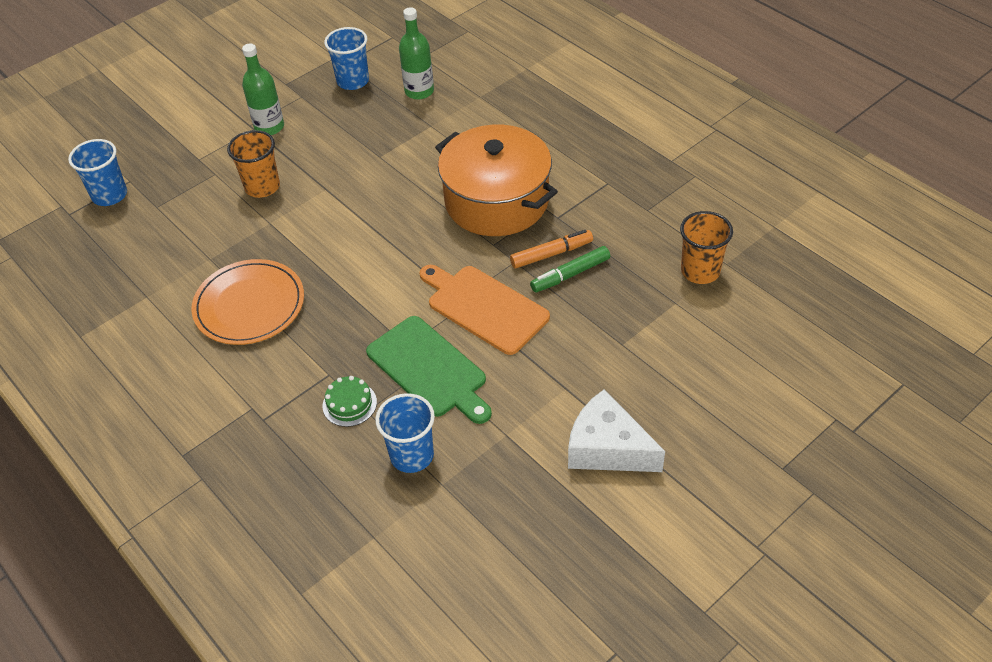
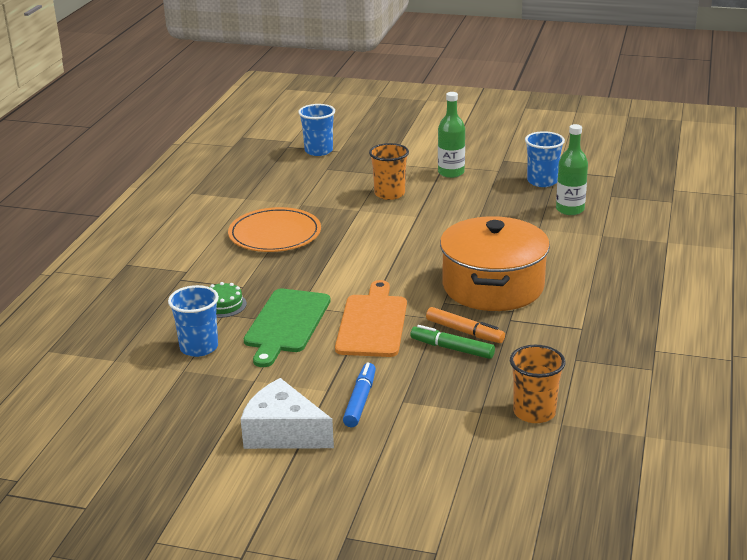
camera: 55 degrees right, 20 degrees down
white cheese [568,389,665,472] -> white cheese turned 60 degrees counterclockwise [241,378,334,449]
none -> blue marker [343,362,376,427]

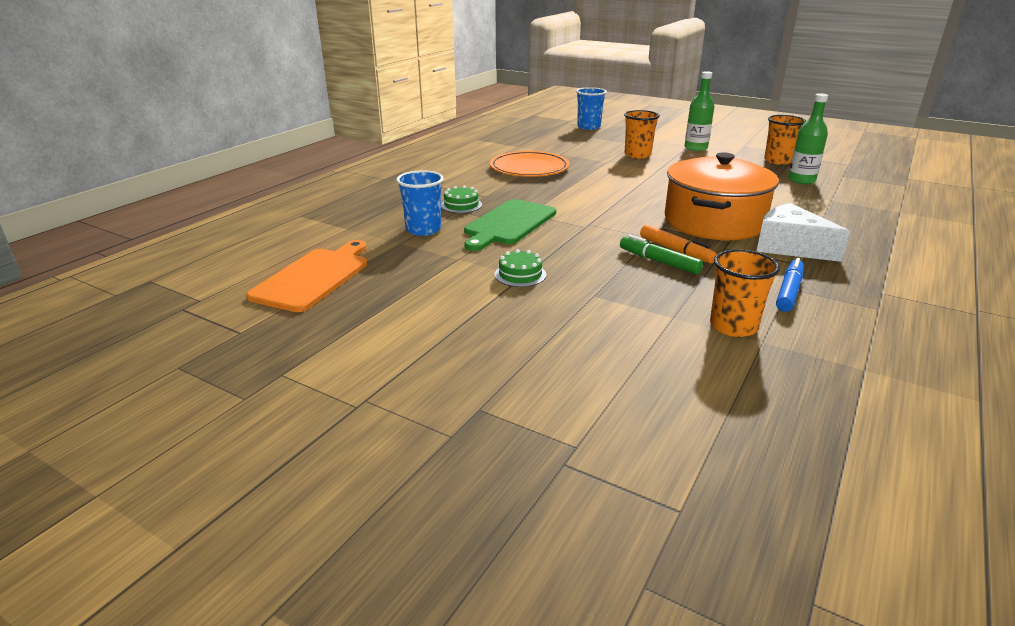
camera: 15 degrees right, 0 degrees up
white cheese [241,378,334,449] -> white cheese moved to [756,203,851,262]
orange cutting board [335,280,407,357] -> orange cutting board moved to [246,240,367,312]
blue marker [343,362,376,427] -> blue marker moved to [776,258,804,312]
blue cup [525,131,565,187] -> orange cup [764,115,806,165]
none -> green cake [494,249,546,287]

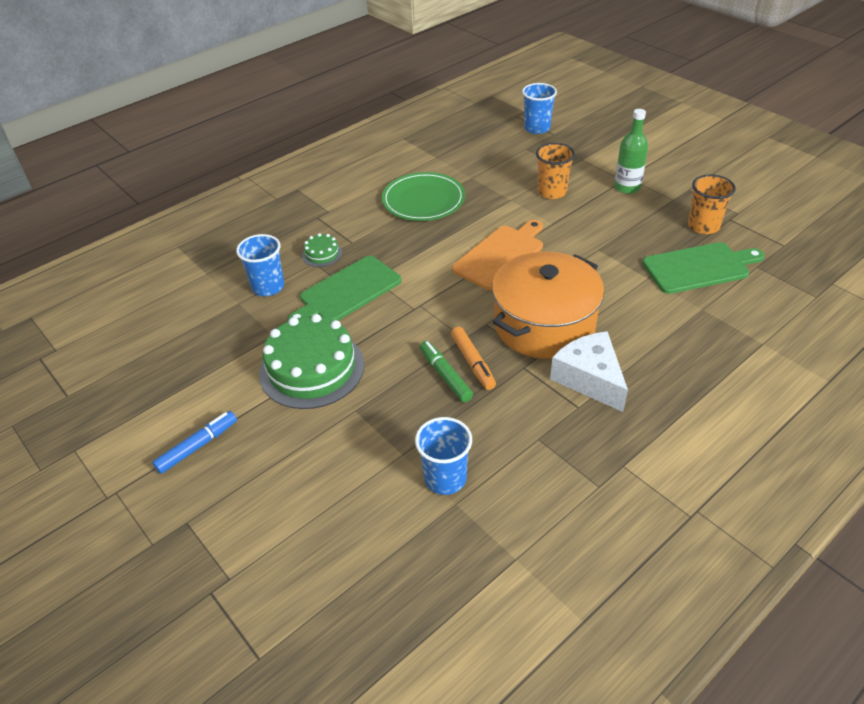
camera: 20 degrees right, 15 degrees up
orange cutting board [246,240,367,312] -> orange cutting board moved to [452,220,543,290]
orange plate [490,151,570,177] -> green plate [382,172,465,221]
green cake [494,249,546,287] -> green cake [259,314,364,409], size x2.22
orange cup [710,249,780,337] -> blue cup [415,417,472,495]
blue marker [776,258,804,312] -> blue marker moved to [152,411,237,474]
green bottle [788,93,828,184] -> green cutting board [642,242,765,294]

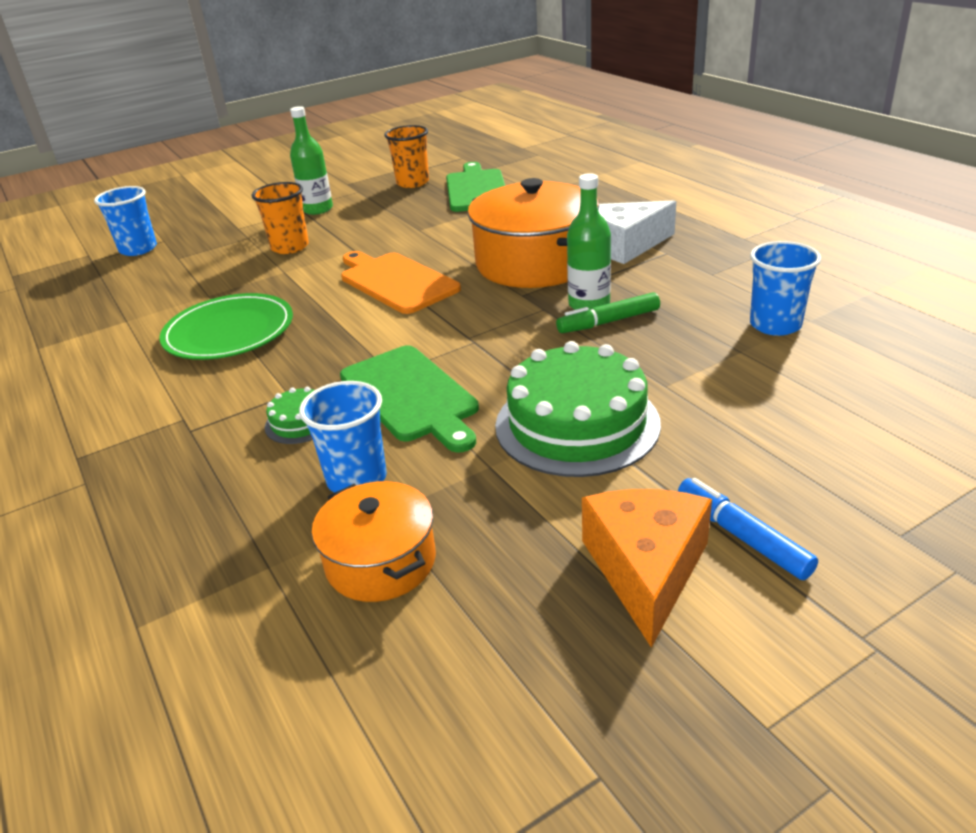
camera: 80 degrees left, 10 degrees down
orange marker [451,327,496,390] -> green bottle [567,173,611,310]
none -> orange pot [312,481,436,602]
none -> orange cheese [582,489,712,648]

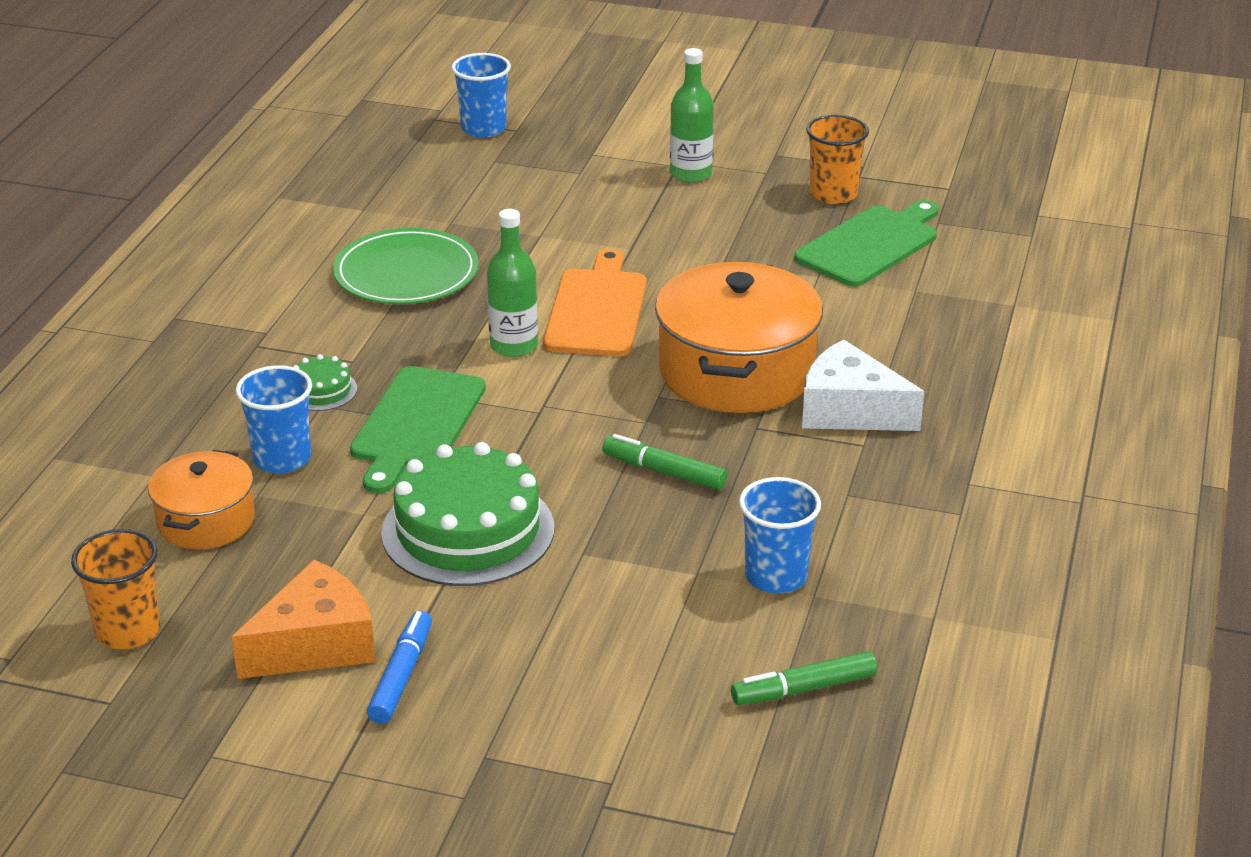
camera: 45 degrees right, 0 degrees up
orange cup [252,182,309,254] -> orange cup moved to [71,529,160,649]
green bottle [567,173,611,310] -> green bottle moved to [487,209,538,357]
none -> green marker [731,651,877,705]

